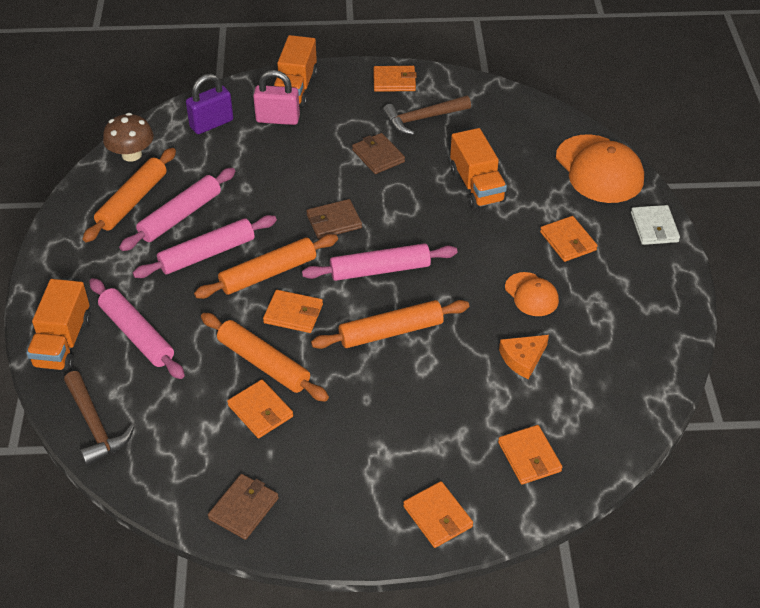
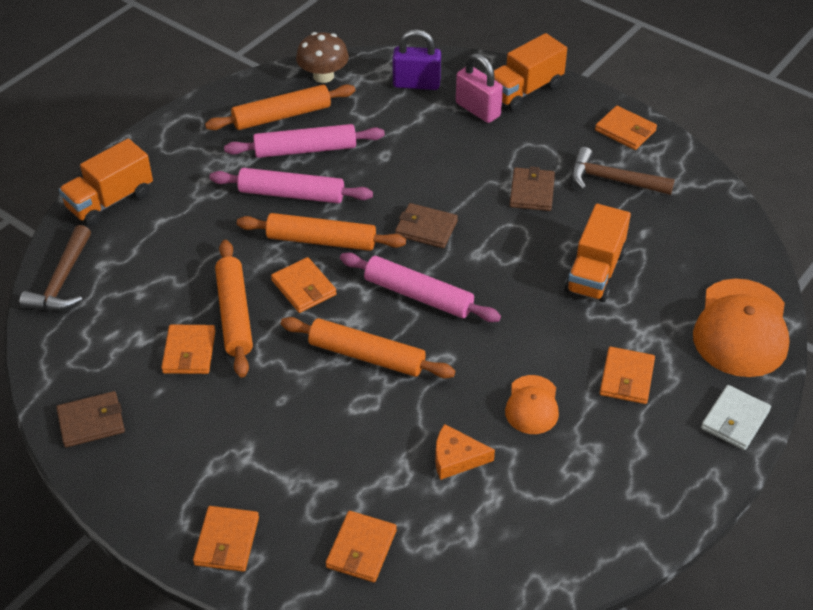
camera: 40 degrees right, 0 degrees up
pink rolling pin [89,278,185,379] -> none

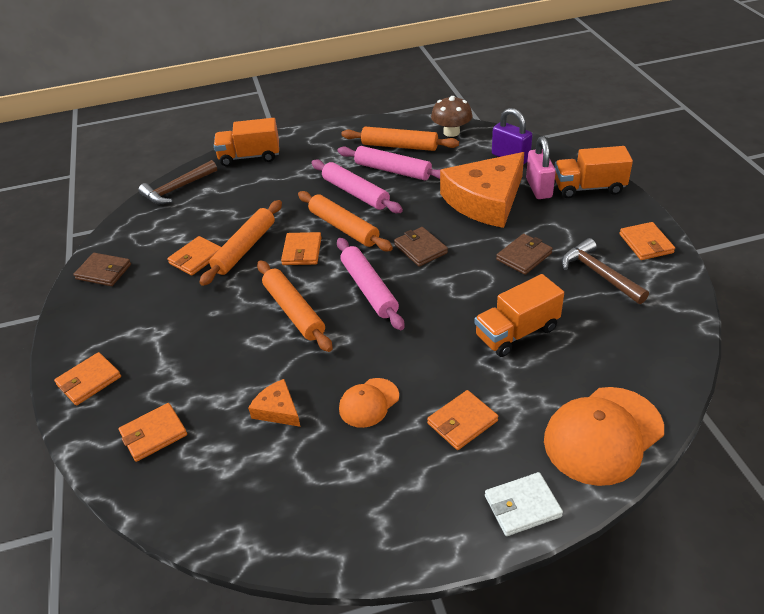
camera: 40 degrees right, 5 degrees down
none -> orange cheese [440,152,524,228]

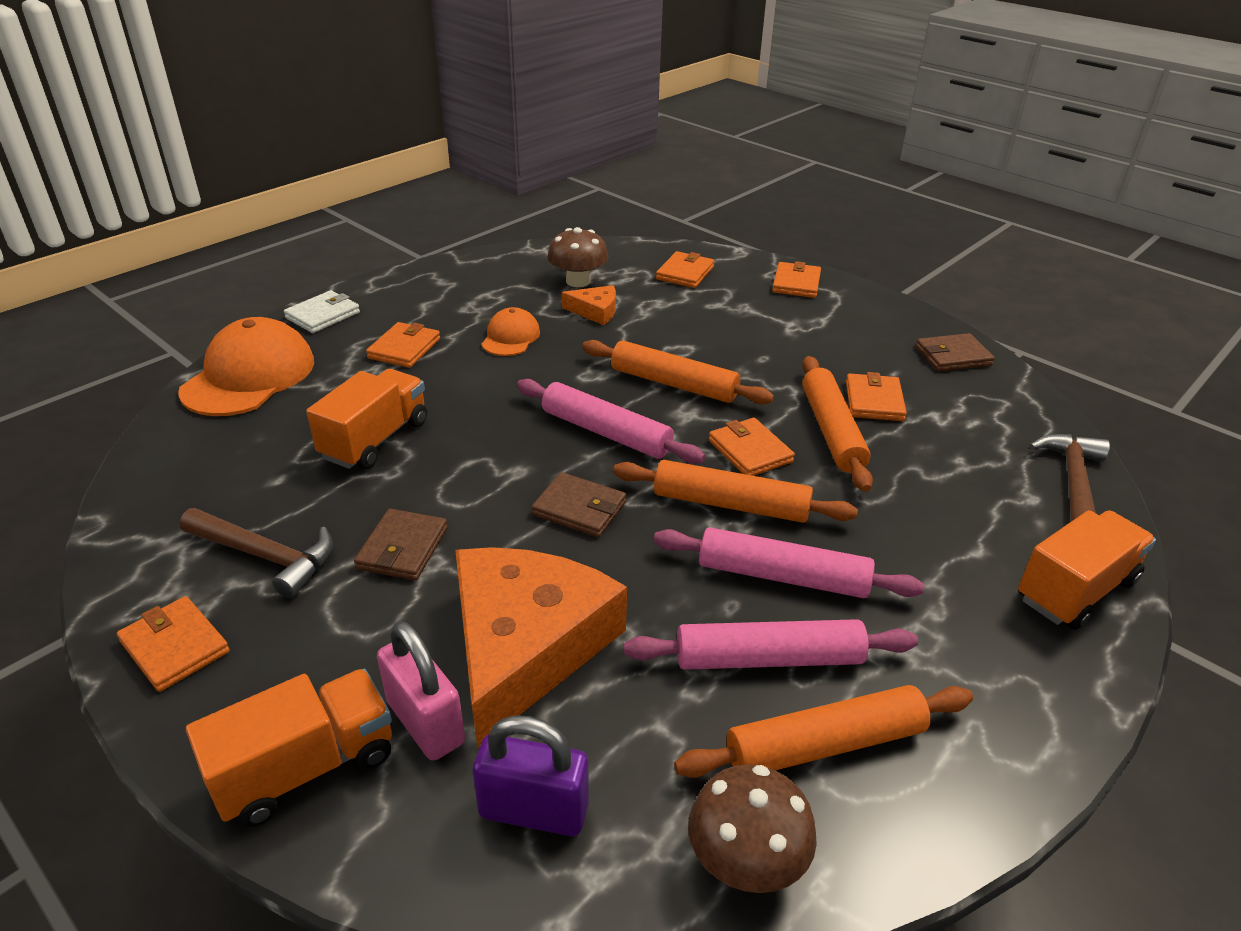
camera: 145 degrees right, 5 degrees down
none -> brown mushroom [547,227,608,287]

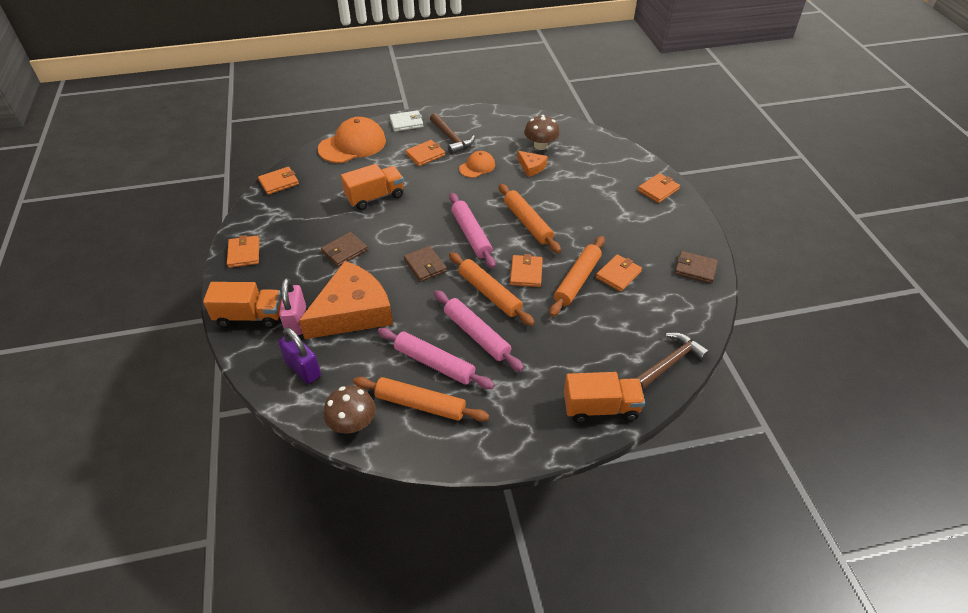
camera: 35 degrees right, 10 degrees up
brown hammer [180,508,333,598] -> brown hammer moved to [430,113,475,154]
orange wallet [656,251,714,288] -> orange wallet moved to [258,167,299,195]

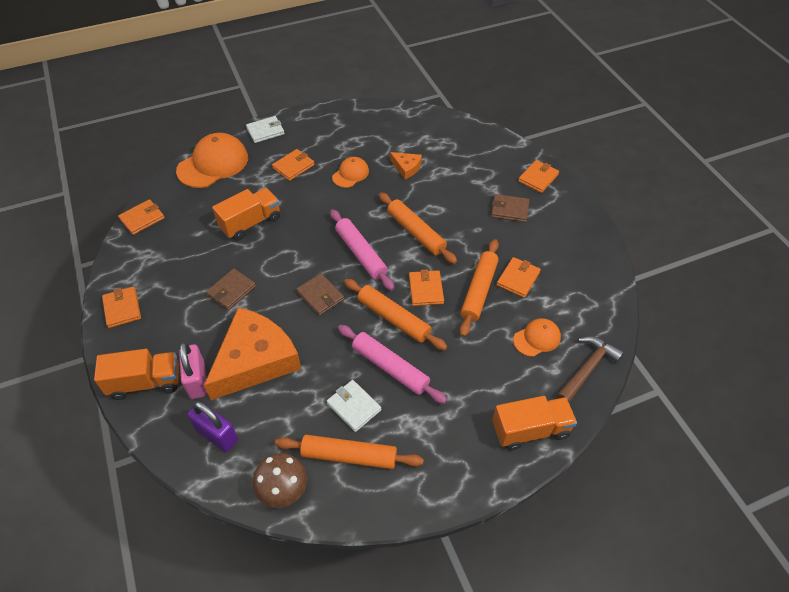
camera: 10 degrees left, 5 degrees up
pink rolling pin [378,328,494,389] -> white wallet [327,380,381,432]
brown hammer [430,113,475,154] -> none
brown mushroom [524,115,560,150] -> none
brown wallet [674,251,718,283] -> brown wallet moved to [491,194,530,222]
none -> orange cap [513,318,561,357]

